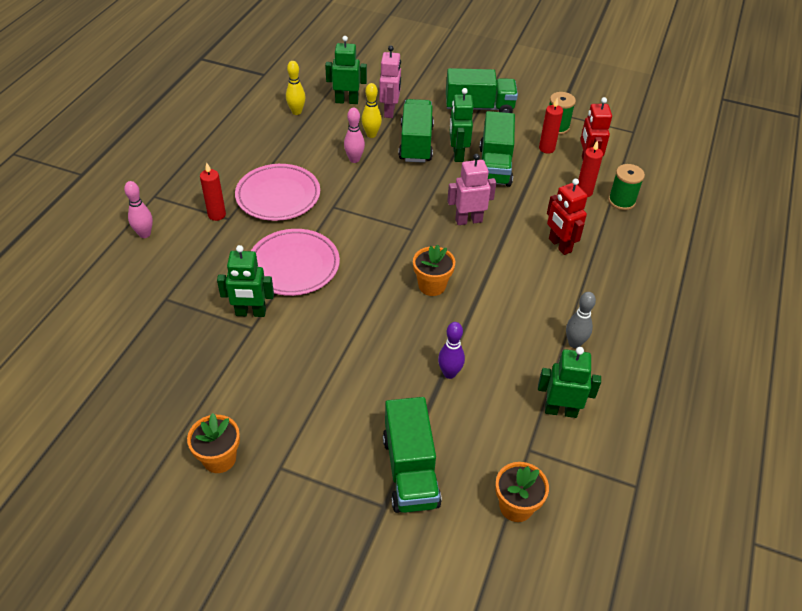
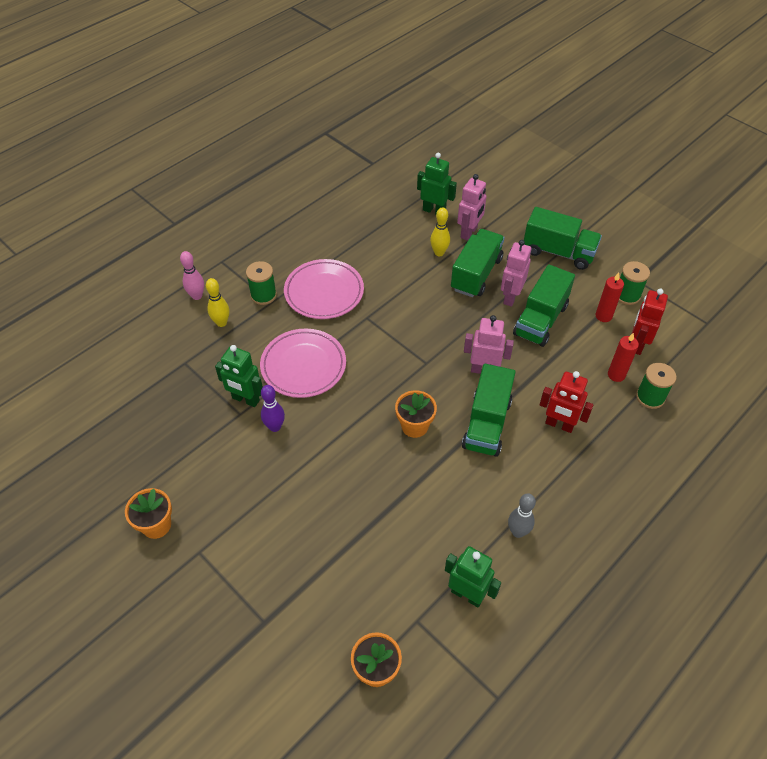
camera: 25 degrees right, 5 degrees up
red candle [200,163,226,221] -> green spool [246,261,277,305]
yellow bowling pin [286,61,305,115] -> yellow bowling pin moved to [206,278,229,327]
pink bowling pin [344,108,365,163] -> none
green truck [383,397,442,513] -> green truck moved to [462,364,516,457]
purple bowling pin [438,322,465,379] -> purple bowling pin moved to [261,385,285,432]
green robot [450,88,473,162] -> pink robot [501,240,531,307]
red robot [547,178,588,255] -> red robot turned 60 degrees counterclockwise [539,371,594,433]

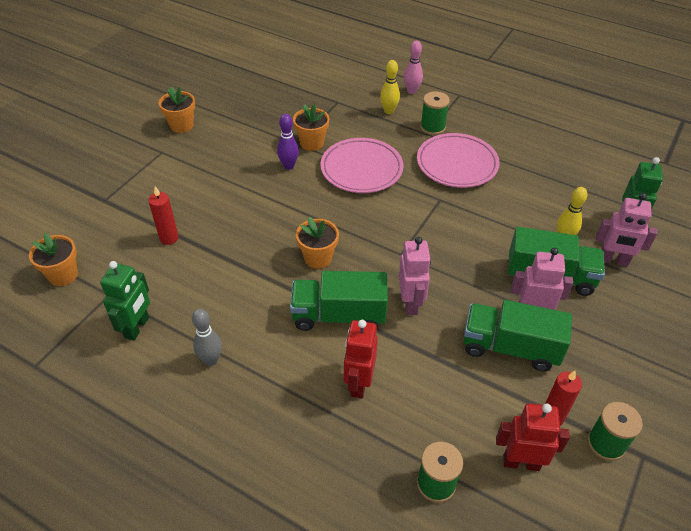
camera: 75 degrees right, 5 degrees down
green robot [215,345,263,407] -> orange flower pot [293,104,329,151]
green truck [524,207,602,270] -> none
red candle [608,333,639,382] -> red candle moved to [148,186,179,245]

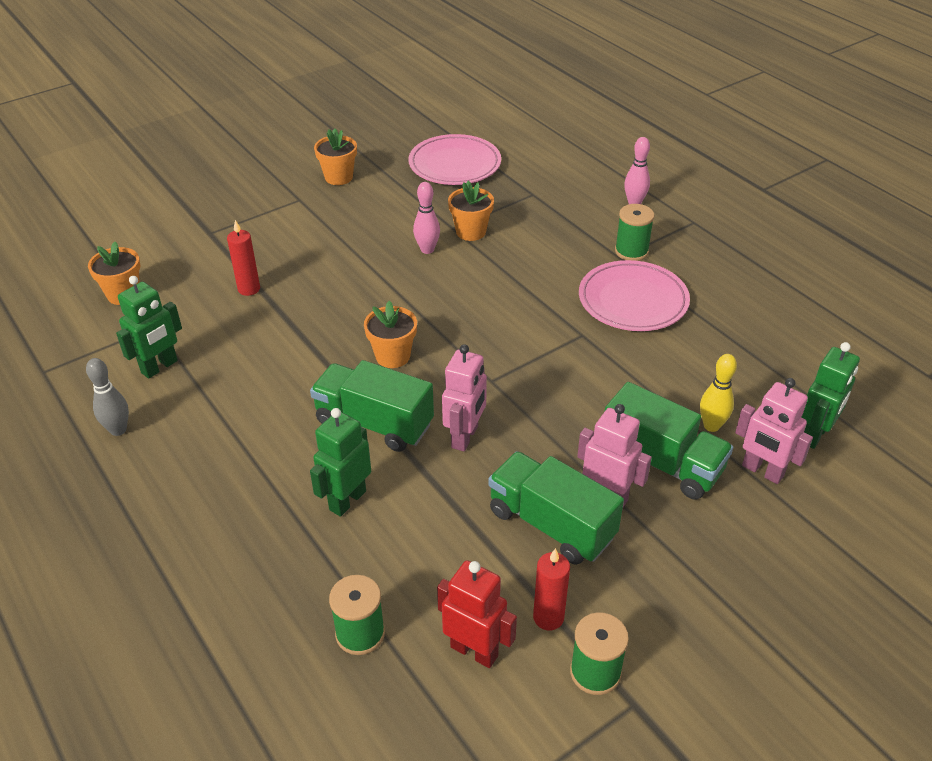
camera: 25 degrees right, 5 degrees down
grey bowling pin [192,309,222,366] -> grey bowling pin moved to [86,358,129,436]
purple bowling pin [277,114,299,170] -> pink bowling pin [413,182,440,254]
pink plate [321,138,404,193] -> pink plate moved to [409,134,501,185]
red robot [344,320,378,399] -> green robot [310,408,371,517]
yellow bowling pin [380,60,400,114] -> none

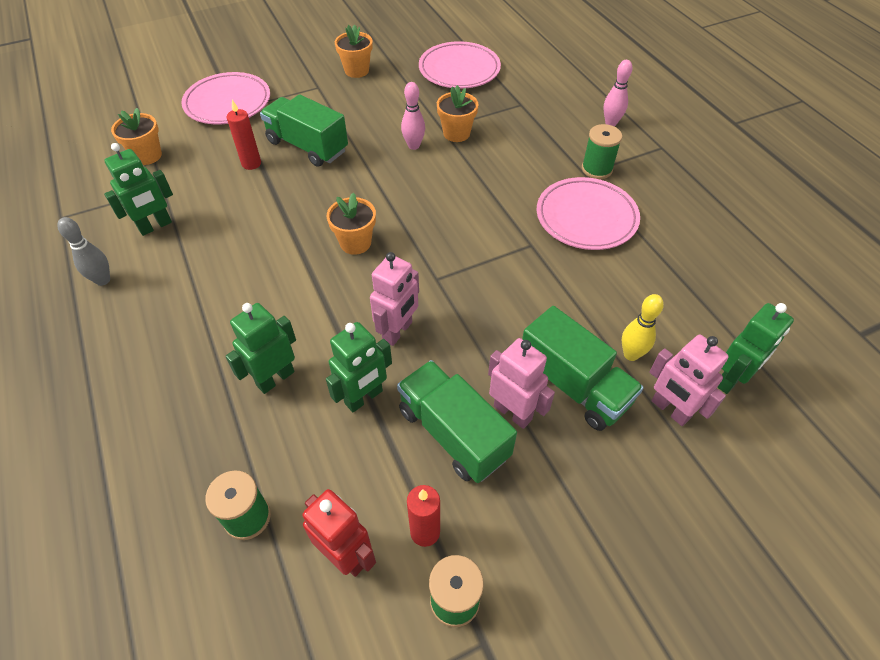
camera: 10 degrees right, 10 degrees up
green truck [310,360,434,452] -> green truck moved to [260,94,348,167]
none -> pink plate [181,72,270,125]
none -> green robot [326,322,392,412]

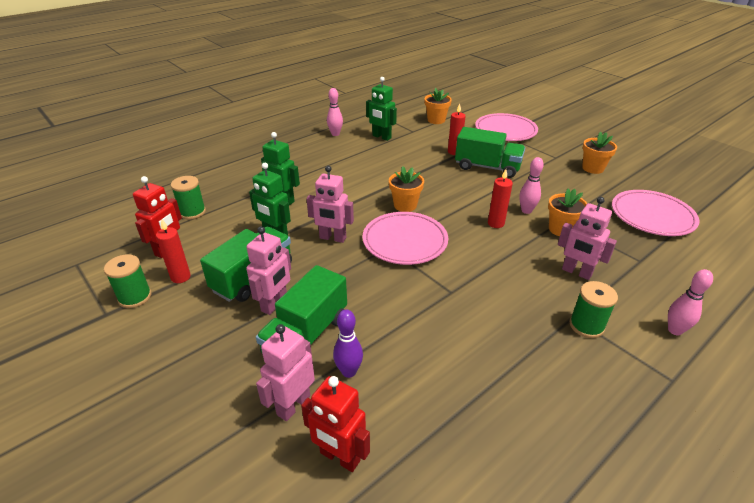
camera: 75 degrees right, 15 degrees down
grey bowling pin [57,217,110,286] -> pink bowling pin [327,88,343,136]
green truck [260,94,348,167] -> green truck turned 90 degrees clockwise [455,127,525,178]
pink plate [537,177,640,250] -> pink plate moved to [363,212,448,265]
yellow bowling pin [621,294,664,361] -> purple bowling pin [333,309,363,378]
green robot [717,303,794,394] -> red robot [301,376,370,472]
none -> red candle [488,169,513,228]
none -> pink robot [558,197,617,280]

